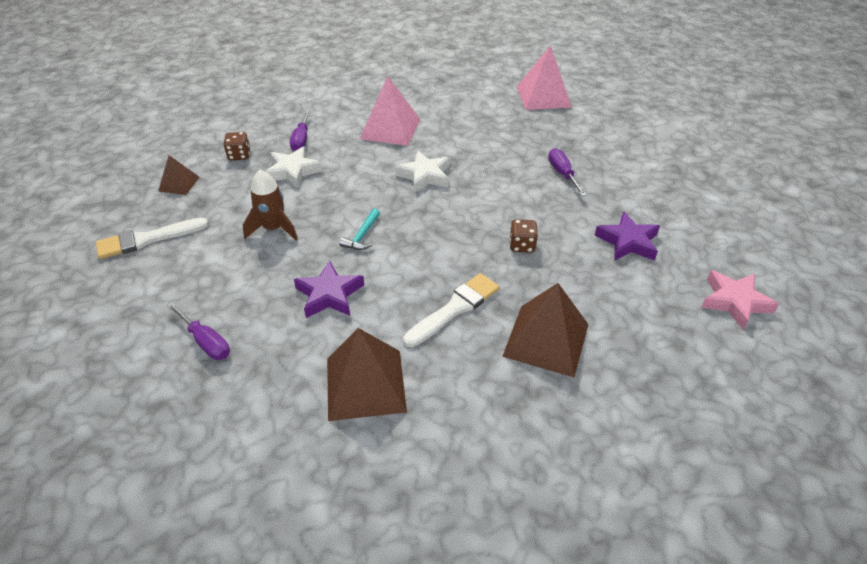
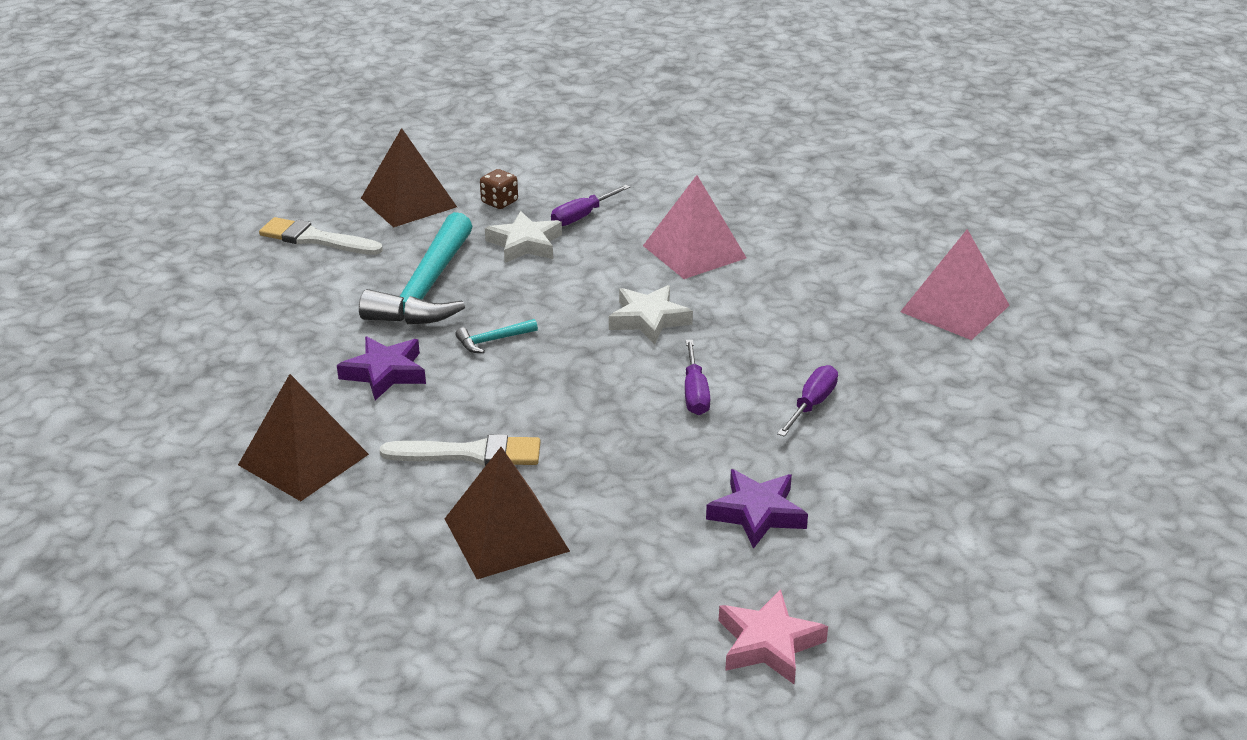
camera: 45 degrees right, 10 degrees down
brown pyramid [158,155,199,195] -> brown pyramid [361,128,457,227], size x1.84
purple screwdriver [167,302,230,360] -> purple screwdriver moved to [685,340,710,415]
brown rocket [243,170,298,241] -> turquoise hammer [359,212,472,324]
brown dice [509,219,538,253] -> none

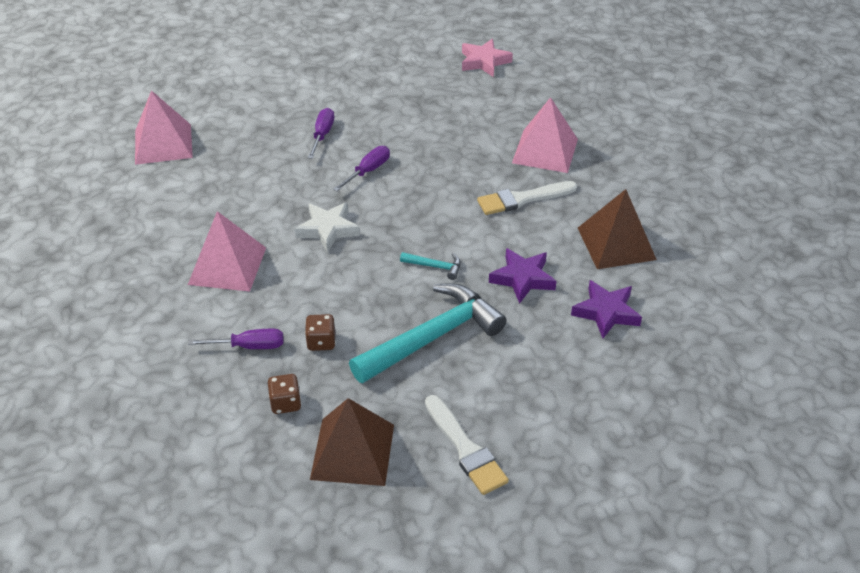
camera: 140 degrees left, 10 degrees up
white brush [380,434,540,466] -> white brush turned 60 degrees counterclockwise [477,181,577,215]
brown pyramid [445,447,570,579] -> pink pyramid [512,97,578,173]
white star [485,211,562,263] -> brown dice [305,314,336,351]
purple star [706,469,808,549] -> purple star moved to [571,280,642,338]
purple screwdriver [777,365,838,437] -> purple screwdriver turned 120 degrees clockwise [308,108,334,159]

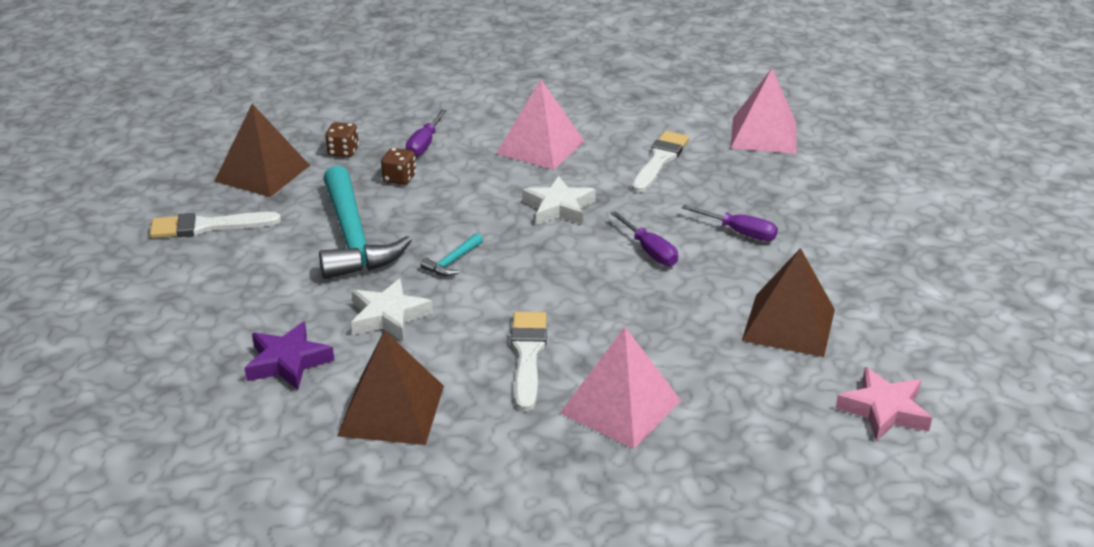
camera: 110 degrees right, 10 degrees down
purple star [489,248,557,304] -> white star [351,279,433,341]
none -> white brush [632,131,689,193]
none -> brown pyramid [742,248,835,357]

